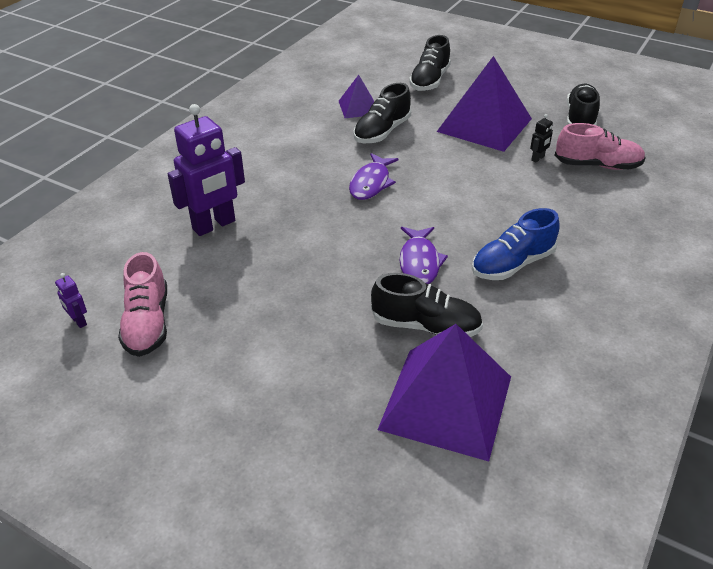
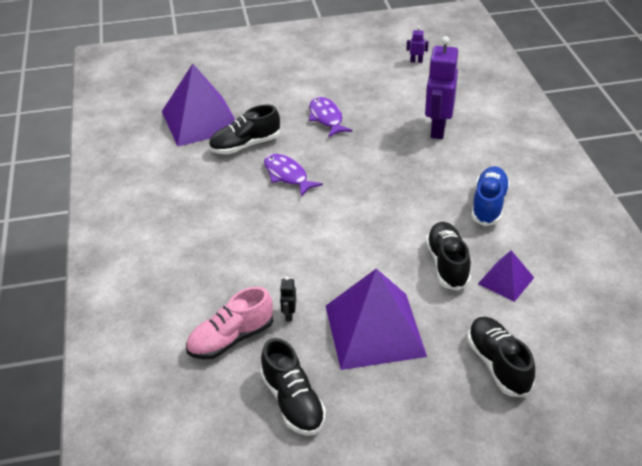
camera: 140 degrees right, 0 degrees up
pink shoe [118,252,167,357] -> none
purple fish [349,153,399,200] -> purple fish moved to [309,97,353,138]
blue shoe [472,208,560,280] -> blue shoe moved to [471,166,510,226]

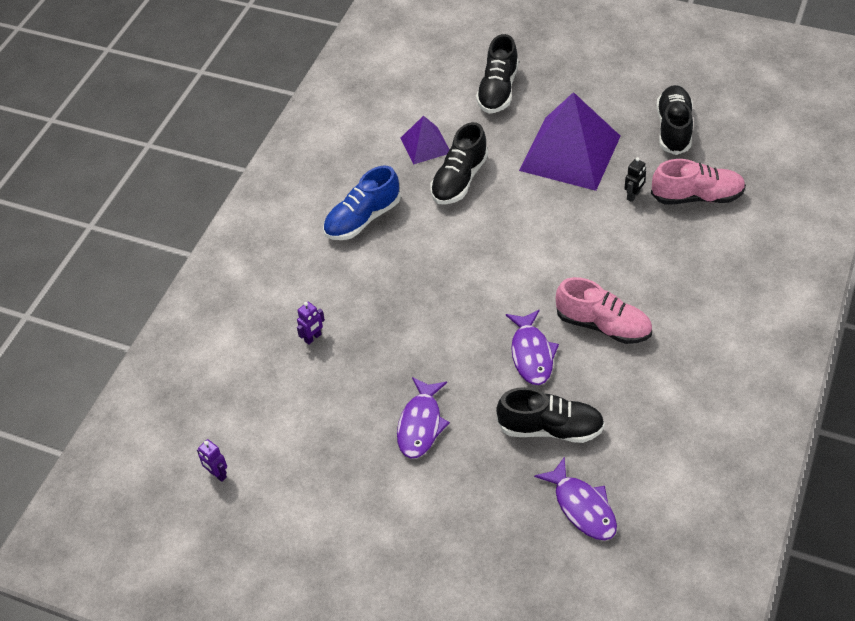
camera: 145 degrees left, 10 degrees up
purple pyramid [162,64,235,146] -> purple fish [534,457,617,540]
purple robot [425,36,458,139] -> purple robot [297,302,325,345], size x0.41
none -> pink shoe [556,277,652,344]

